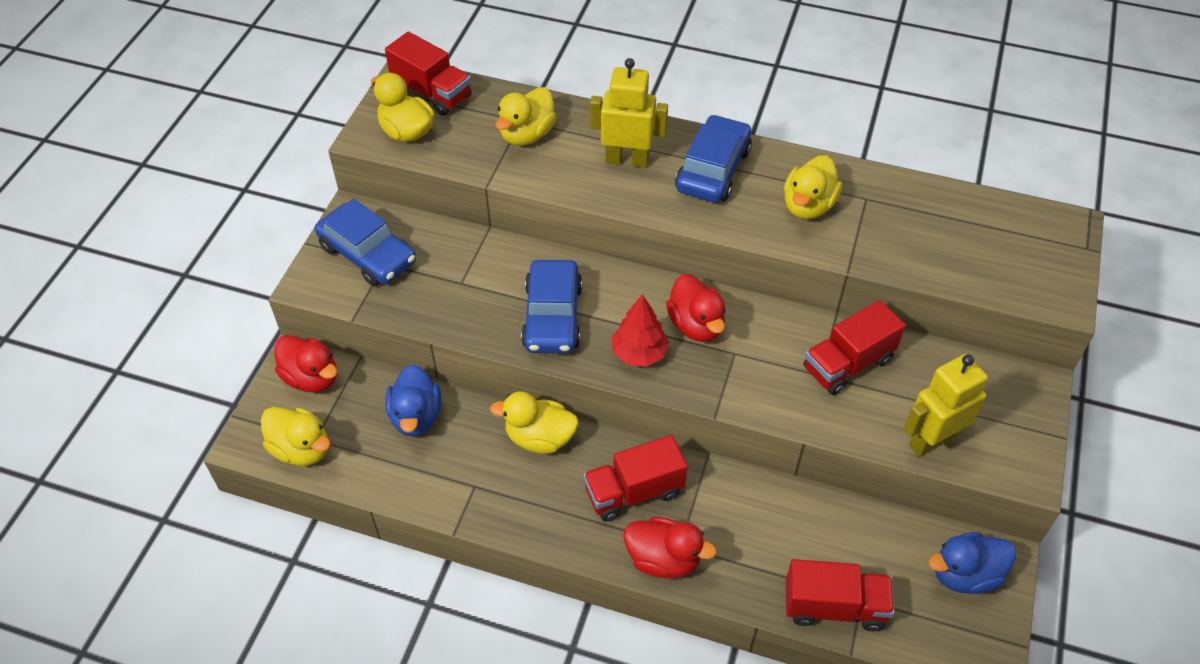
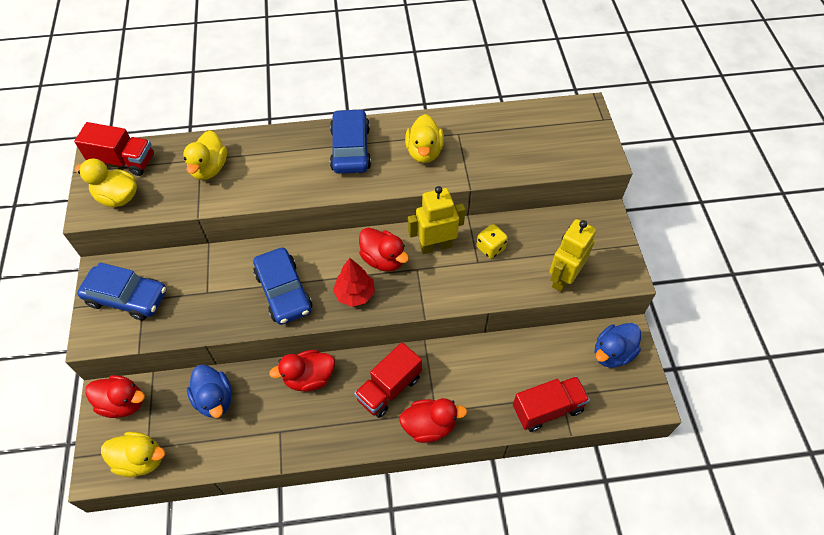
camera: 25 degrees left, 5 degrees up
yellow duck [490,392,579,454] -> red duck [269,350,335,392]
yellow robot [590,58,668,168] -> yellow robot moved to [408,186,465,254]
red truck [804,300,906,395] -> yellow dice [476,224,508,259]

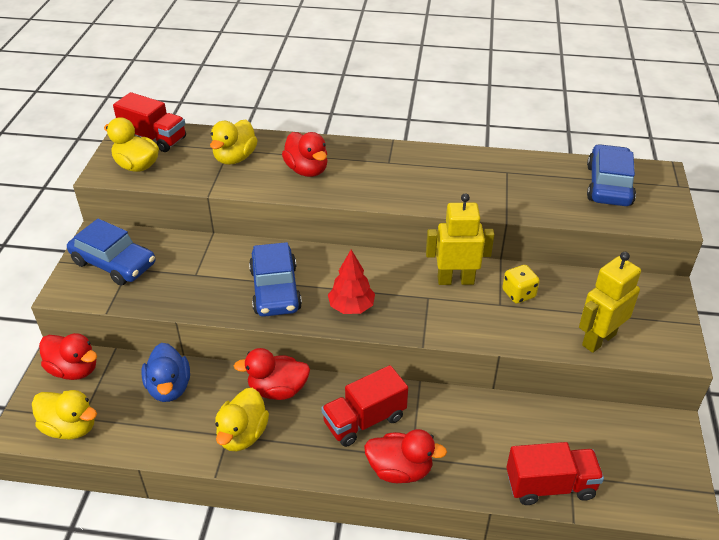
camera: 15 degrees right, 15 degrees down
blue car [330,109,371,174] -> blue car moved to [587,144,636,206]
red duck [359,228,409,271] -> red duck moved to [282,132,328,177]
yellow duck [405,114,444,163] -> yellow duck moved to [215,388,269,451]
blue duck [594,323,641,368] -> none

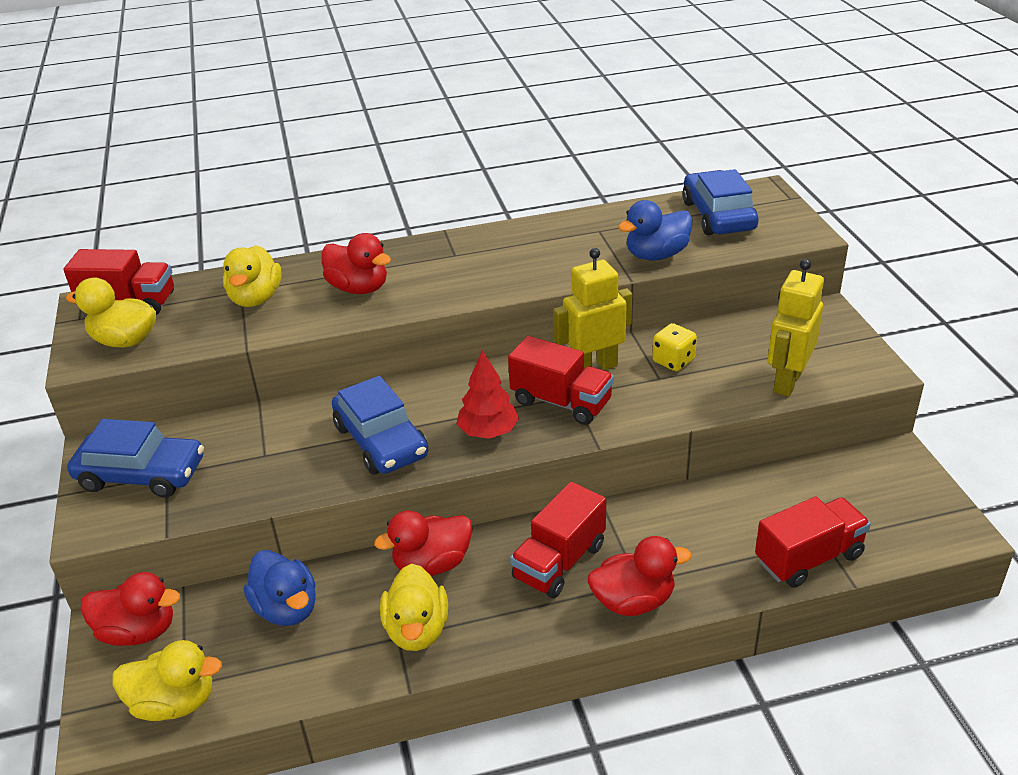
camera: 20 degrees left, 5 degrees down
none -> red truck [508,336,614,425]
none -> blue duck [618,200,693,260]

